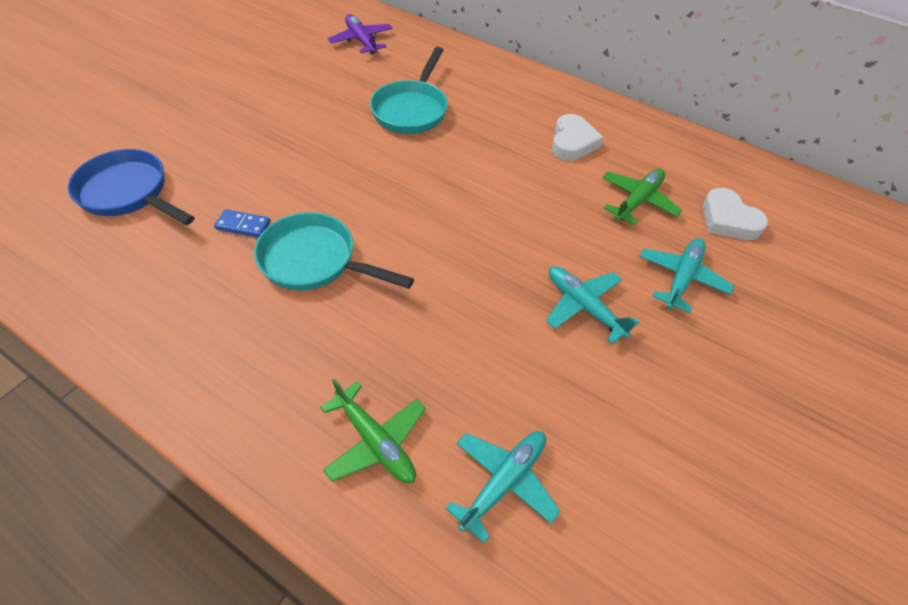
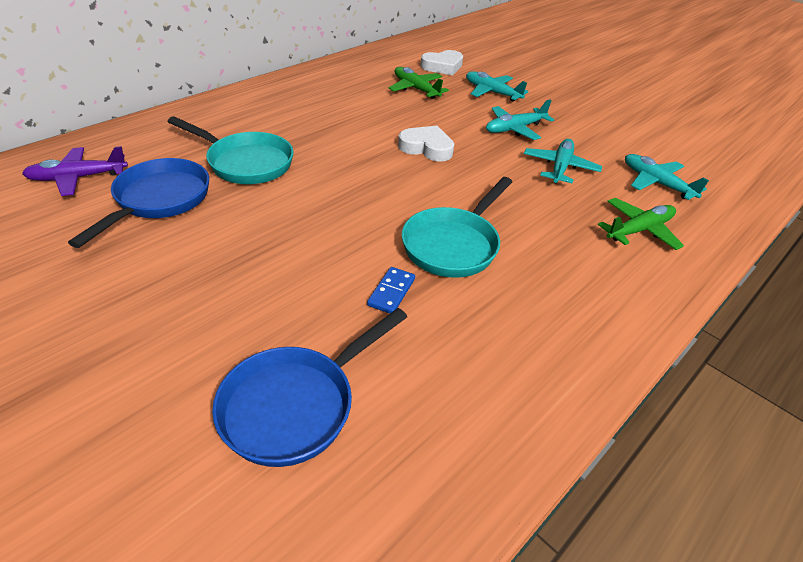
camera: 80 degrees left, 10 degrees down
white heart [552,114,604,161] -> white heart moved to [398,126,454,162]
none -> blue pan [68,158,209,248]
none -> turquoise plane [524,139,602,184]

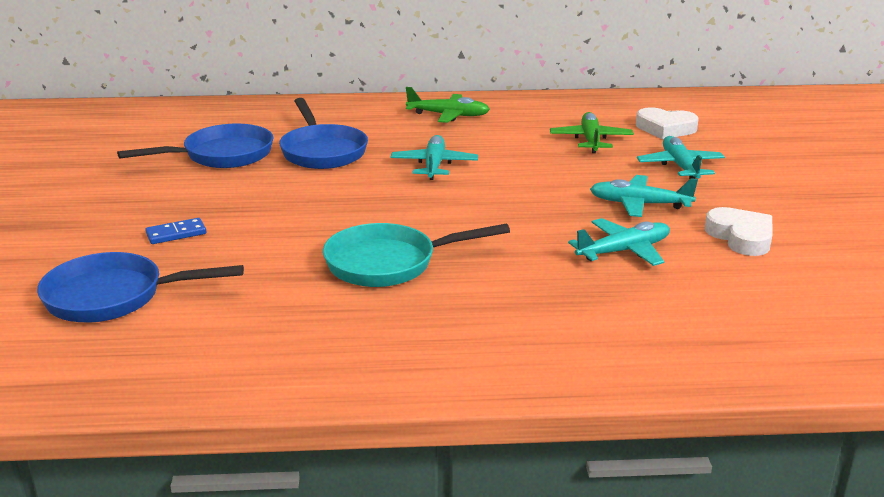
camera: 45 degrees right, 15 degrees down
purple plane [22,146,128,196] -> none
turquoise pan [167,116,293,184] -> blue pan [279,98,368,169]
blue domino [367,267,415,314] -> blue domino moved to [145,218,207,244]
white heart [398,126,454,162] -> white heart moved to [705,207,772,256]
green plane [598,198,684,250] -> green plane moved to [406,87,490,123]
turquoise plane [625,154,709,200] -> turquoise plane moved to [390,135,478,180]

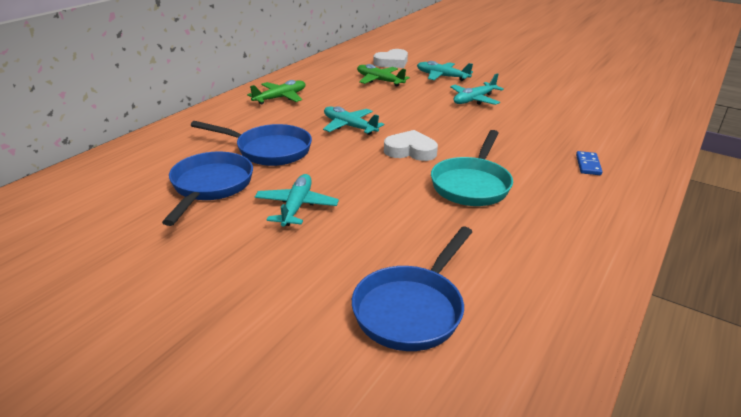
camera: 55 degrees left, 5 degrees up
blue domino [145,218,207,244] -> blue domino moved to [576,151,602,175]
turquoise plane [568,218,670,266] -> turquoise plane moved to [255,174,339,227]
white heart [705,207,772,256] -> white heart moved to [384,130,438,161]

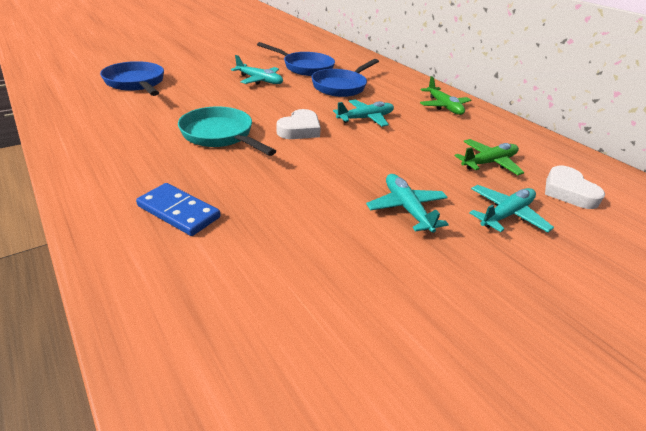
camera: 110 degrees right, 5 degrees up
blue domino [576,151,602,175] -> blue domino [136,183,220,236], size x1.55

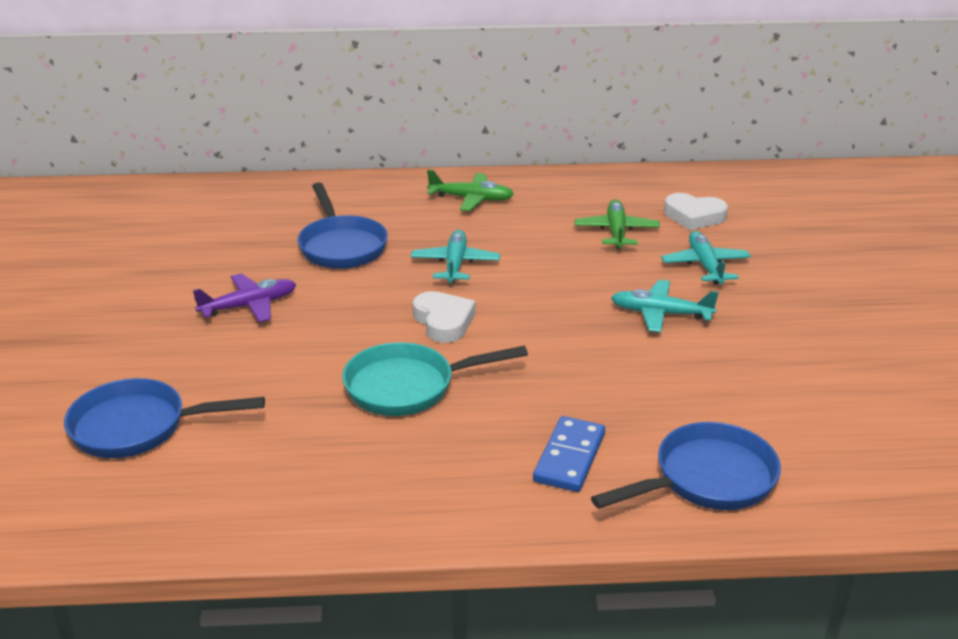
camera: 55 degrees left, 5 degrees down
blue domino [136,183,220,236] -> blue domino turned 45 degrees counterclockwise [533,416,605,492]
turquoise plane [231,55,283,85] -> purple plane [193,274,296,322]
blue pan [257,42,335,76] -> blue pan moved to [591,422,781,510]

